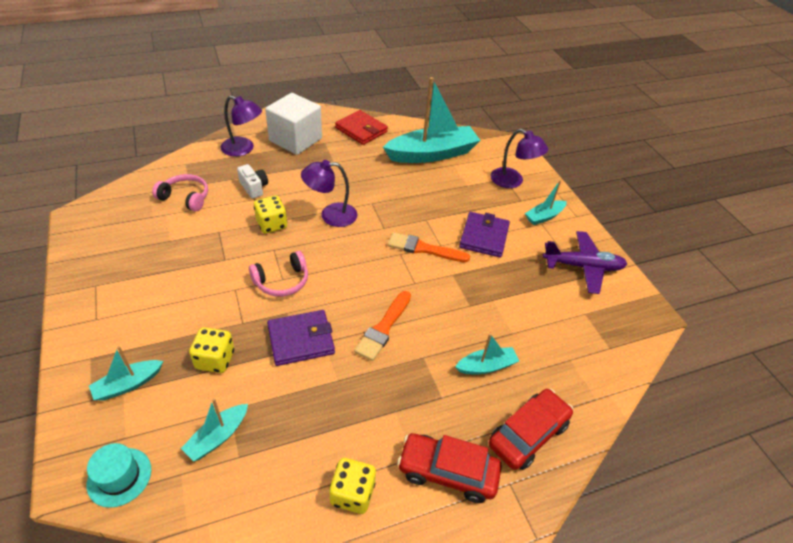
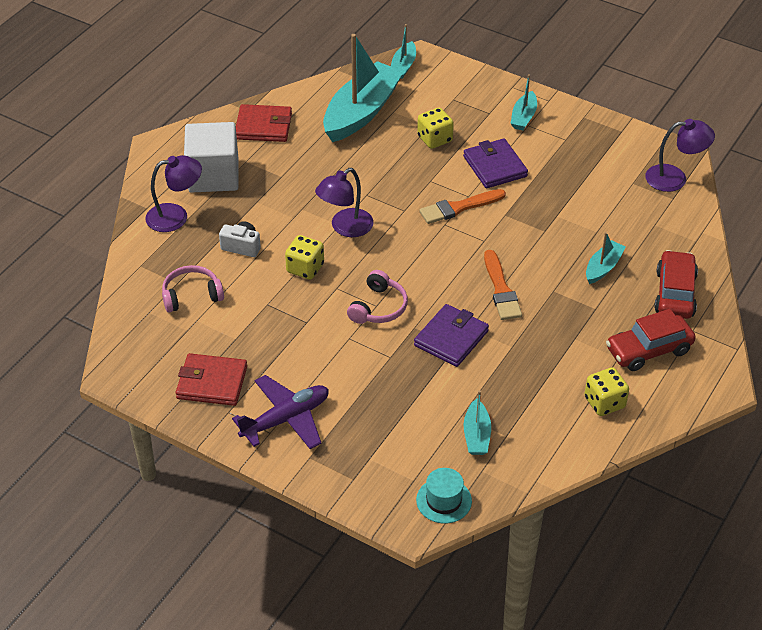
camera: 35 degrees left, 0 degrees up
turquoise boat [89,346,163,401] -> turquoise boat moved to [391,24,416,79]
yellow dice [189,327,234,373] -> yellow dice moved to [417,108,454,149]
purple lamp [490,129,548,188] -> purple lamp moved to [645,119,715,192]
purple plane [542,231,627,294] -> purple plane moved to [232,375,329,449]
none -> red wallet [176,353,247,406]

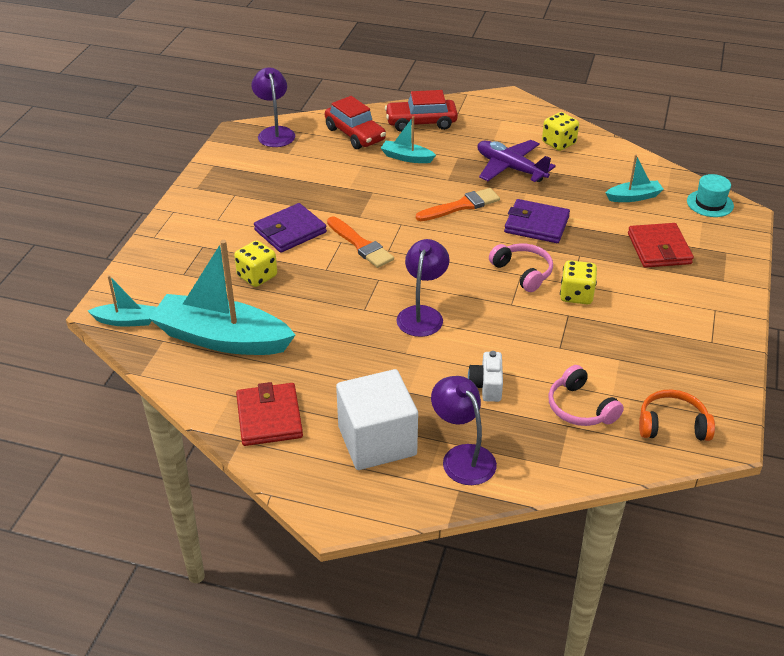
camera: 105 degrees left, 5 degrees down
red wallet [176,353,247,406] -> red wallet moved to [628,223,694,268]
purple plane [232,375,329,449] -> purple plane moved to [477,140,556,182]
yellow dice [285,235,324,280] -> yellow dice moved to [560,260,597,304]
purple lamp [315,168,374,237] -> purple lamp turned 105 degrees counterclockwise [396,239,449,337]
pink headphones [347,270,408,324] -> pink headphones turned 45 degrees clockwise [489,244,553,292]
turquoise boat [511,74,537,131] -> none
red car [606,309,696,371] -> red car moved to [325,96,386,149]
none -> orange headphones [639,389,715,441]

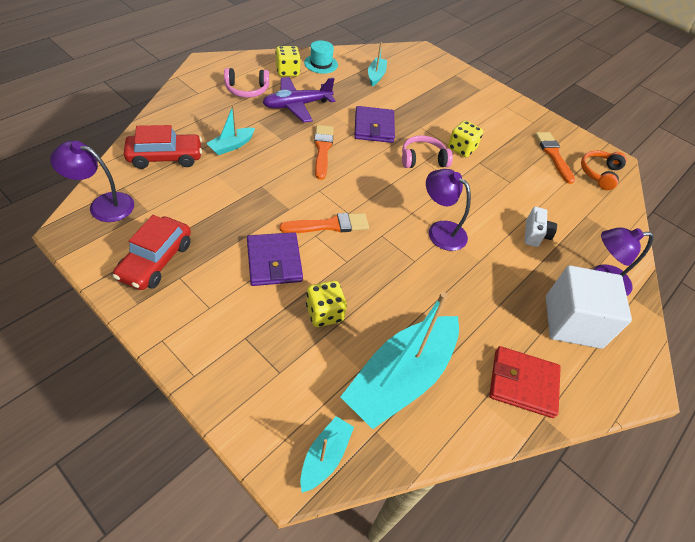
camera: 70 degrees left, 10 degrees up
red car [385,90,458,132] -> red car moved to [113,215,191,290]
white camera [468,351,503,402] -> white camera turned 105 degrees counterclockwise [525,207,557,247]
purple wallet [504,199,570,243] -> purple wallet turned 45 degrees counterclockwise [354,106,395,143]
pink headphones [549,365,624,426] -> pink headphones moved to [224,68,269,98]
red wallet [628,223,694,268] -> none
turquoise hat [687,174,734,217] -> turquoise hat moved to [304,40,338,74]
none -> orange brush [535,132,575,184]

